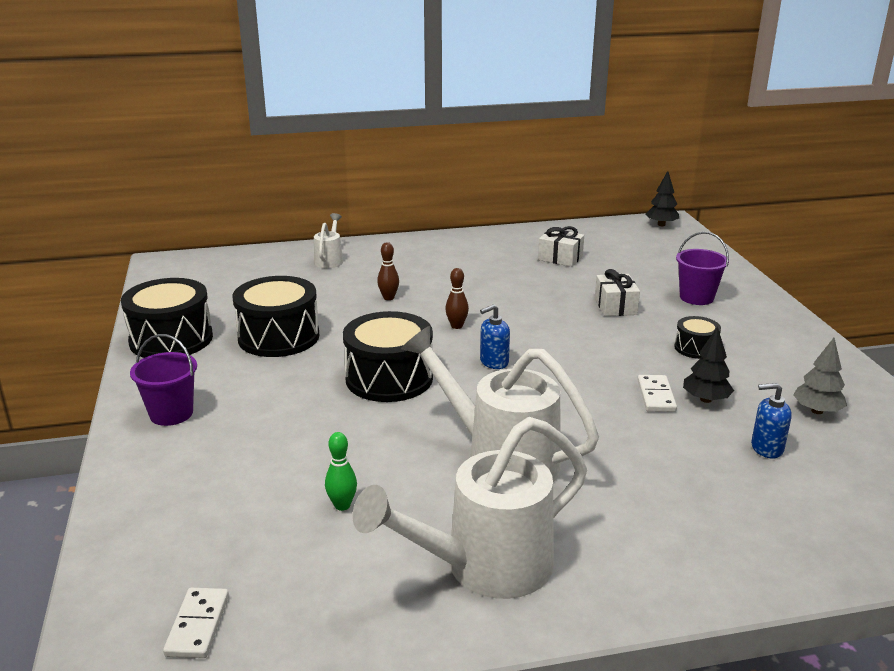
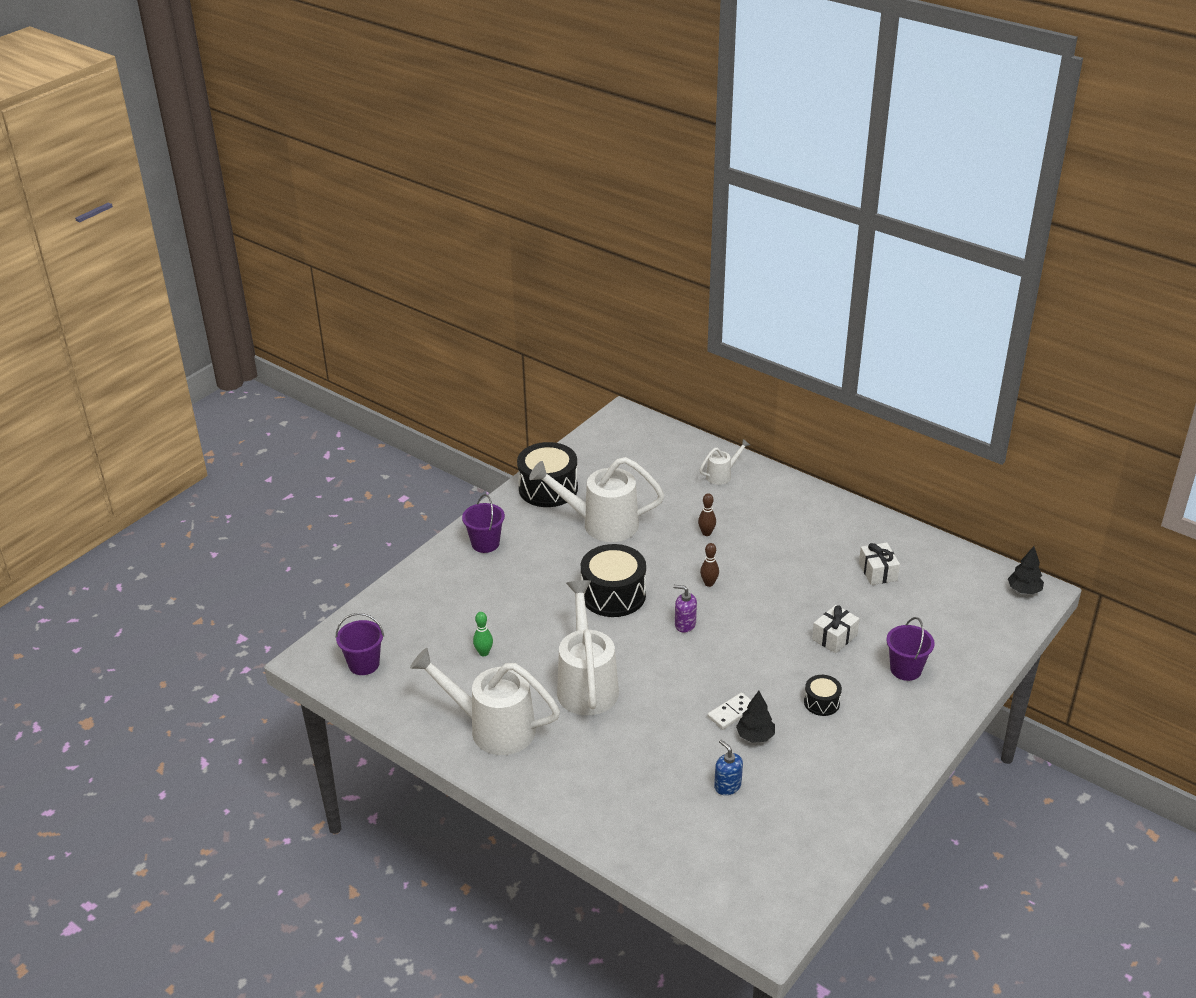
camera: 50 degrees right, 10 degrees up
white domino [163,588,229,658] -> purple bucket [336,613,384,675]
black drum [233,276,319,357] -> white watering can [529,457,664,542]
blue soap dispenser [480,304,510,369] -> purple soap dispenser [673,585,697,633]
grey tree [793,338,847,414] -> none

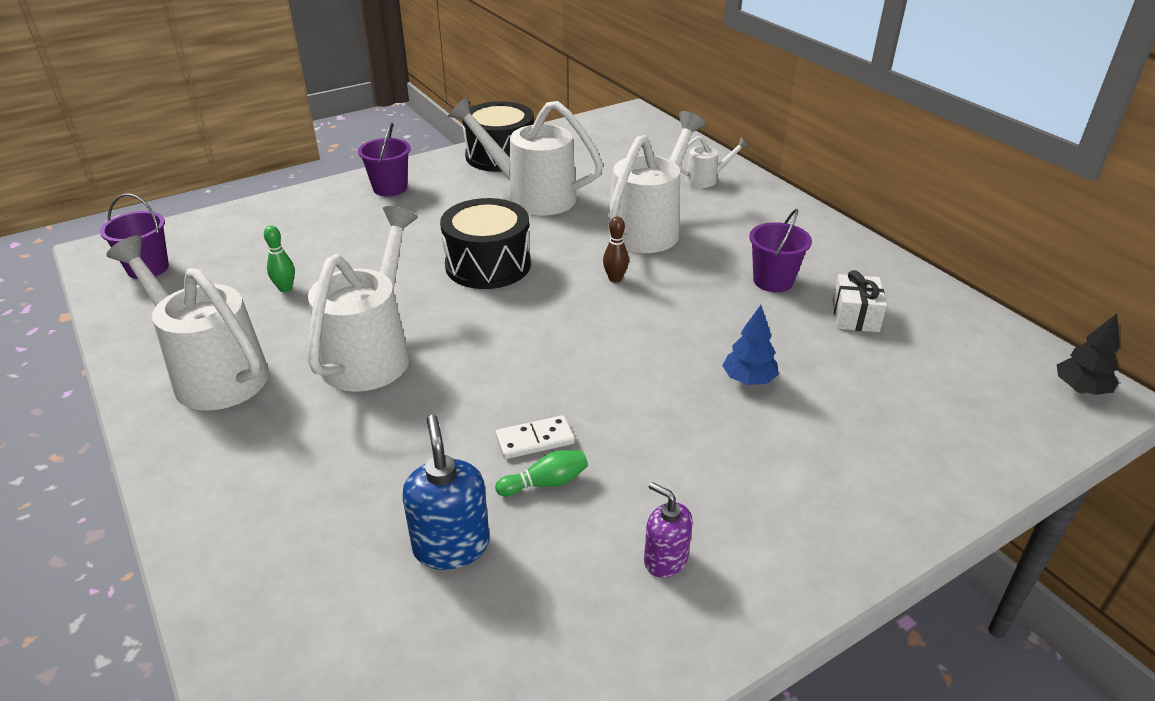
camera: 20 degrees right, 0 degrees up
purple soap dispenser [673,585,697,633] -> purple soap dispenser moved to [644,482,693,578]
brown bowling pin [698,493,716,536] -> white watering can [607,111,706,253]
blue soap dispenser [714,740,743,795] -> blue soap dispenser [402,415,490,570], size x1.55
black tree [736,691,775,743] -> green bowling pin [495,450,588,496]
black drum [804,675,842,716] -> none
white gift [812,605,860,653] -> blue tree [722,305,779,385]
purple bucket [886,617,935,681] -> purple bucket moved to [749,209,812,292]

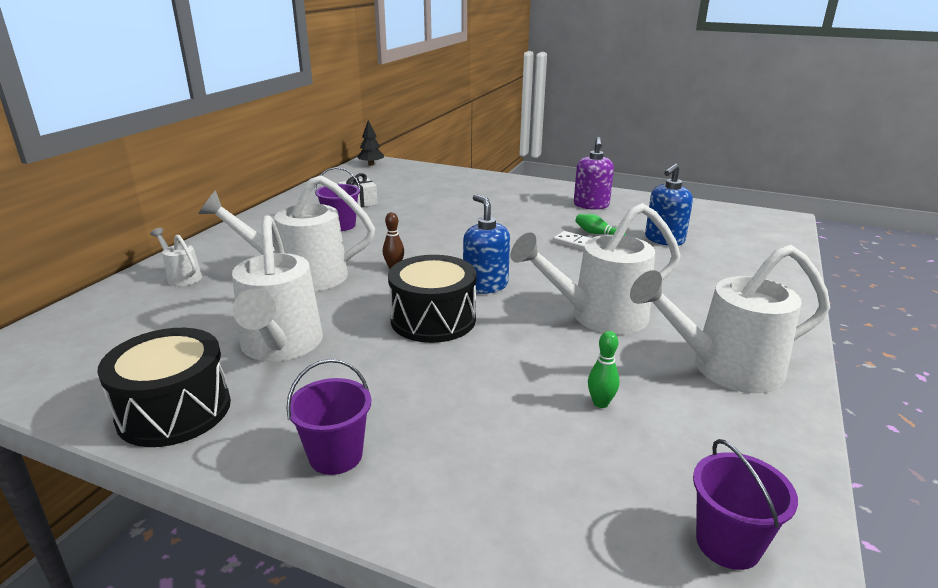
camera: 125 degrees left, 10 degrees down
white watering can [106,235,269,411] -> white watering can turned 75 degrees clockwise [630,245,830,393]
purple soap dispenser [644,482,693,578] -> purple soap dispenser [574,137,614,210], size x1.55
blue tree [722,305,779,385] -> none
none -> blue soap dispenser [463,194,510,294]

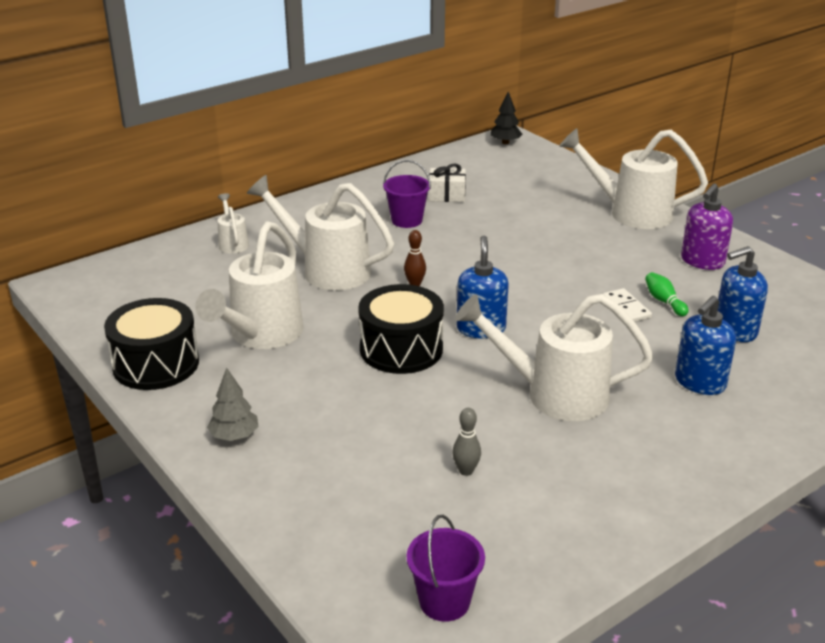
camera: 30 degrees right, 5 degrees up
purple bucket [286,359,371,475] -> grey tree [207,368,259,441]
green bowling pin [588,331,619,408] -> grey bowling pin [452,408,481,476]
white watering can [630,245,830,393] -> white watering can moved to [559,128,708,229]
none -> blue soap dispenser [675,296,736,395]

